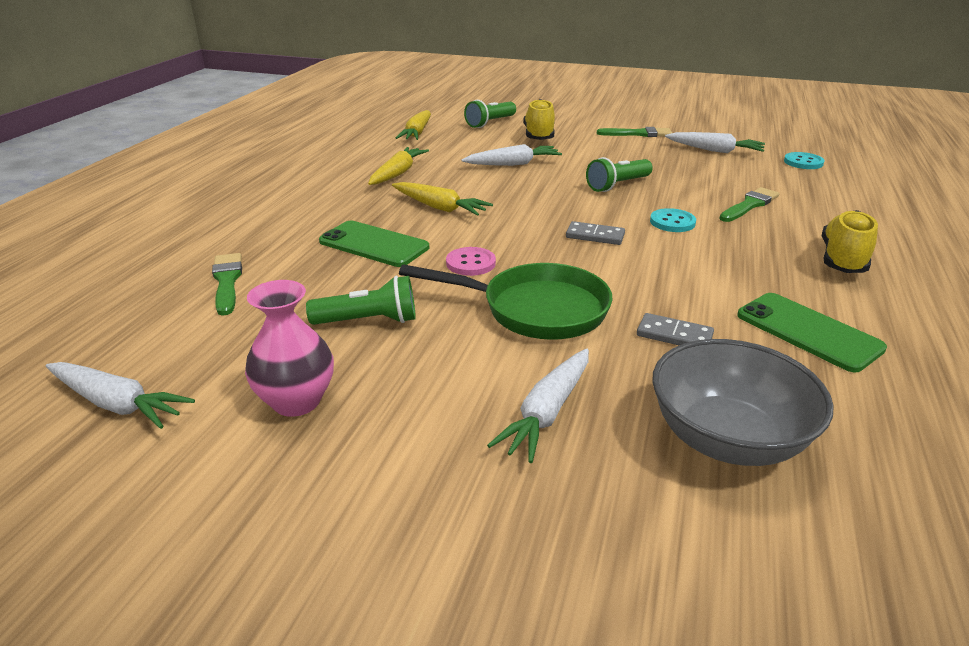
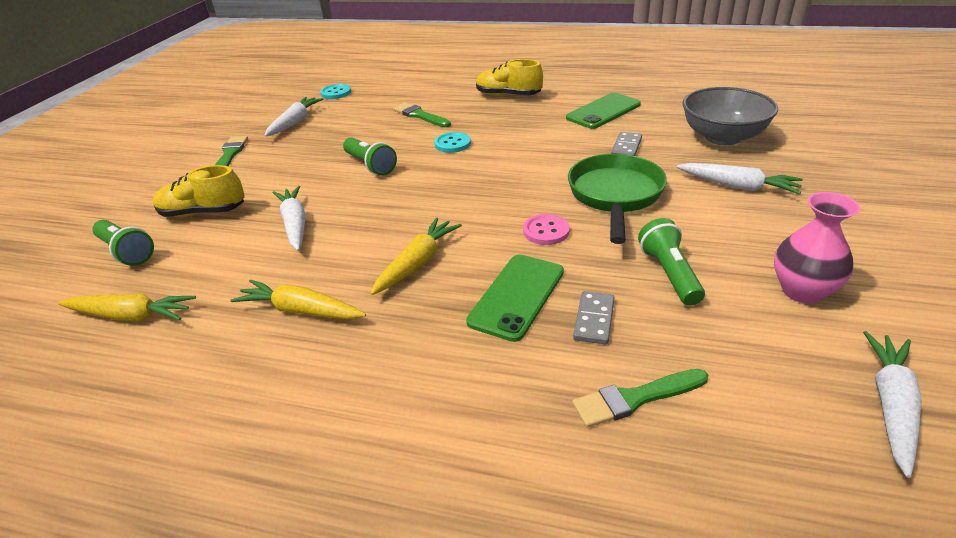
camera: 90 degrees left, 5 degrees up
grey domino [566,221,625,245] -> grey domino moved to [573,291,614,345]

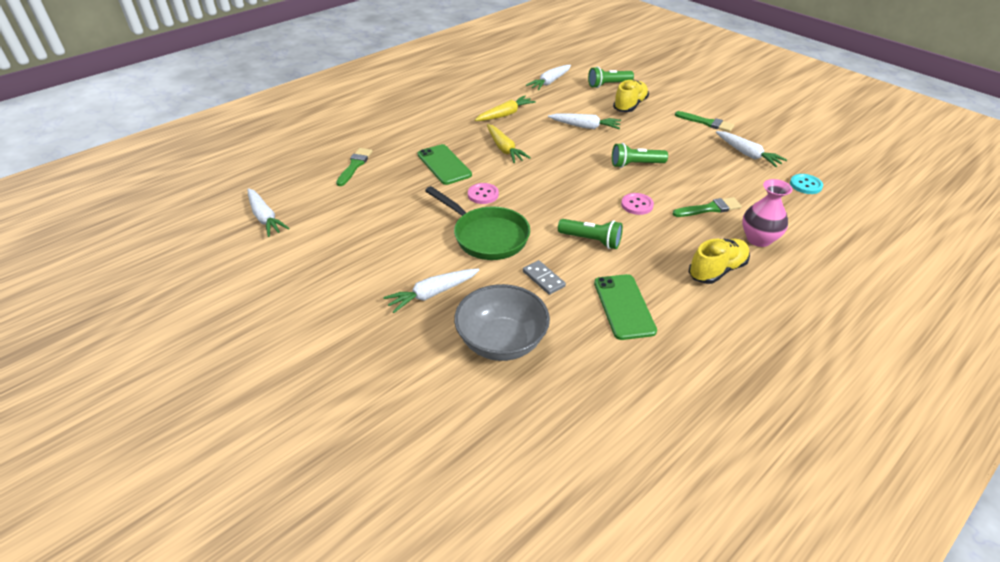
camera: 120 degrees right, 5 degrees up
yellow carrot [58,294,196,321] -> white carrot [526,65,571,90]
turquoise button [434,132,471,153] -> pink button [621,193,654,215]
grey domino [573,291,614,345] -> none
green flashlight [638,218,705,306] -> green flashlight moved to [558,219,623,249]
pink vase [774,192,860,304] -> pink vase moved to [742,179,792,247]

